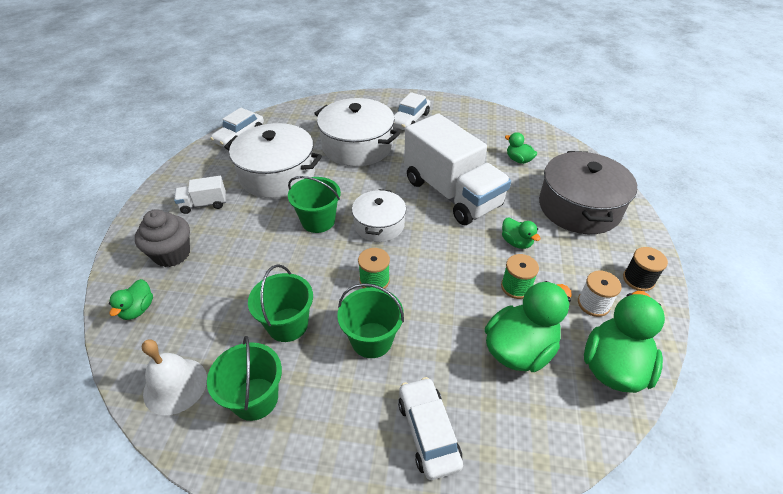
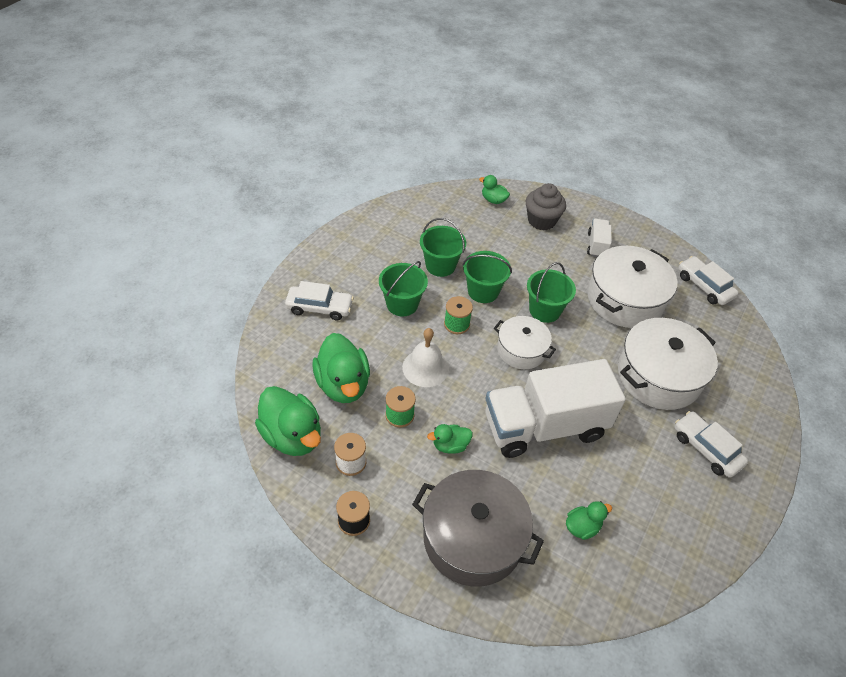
camera: 110 degrees right, 5 degrees up
white bell [142,339,207,415] -> white bell moved to [402,328,449,387]
green bucket [207,336,282,421] -> green bucket moved to [463,251,512,303]

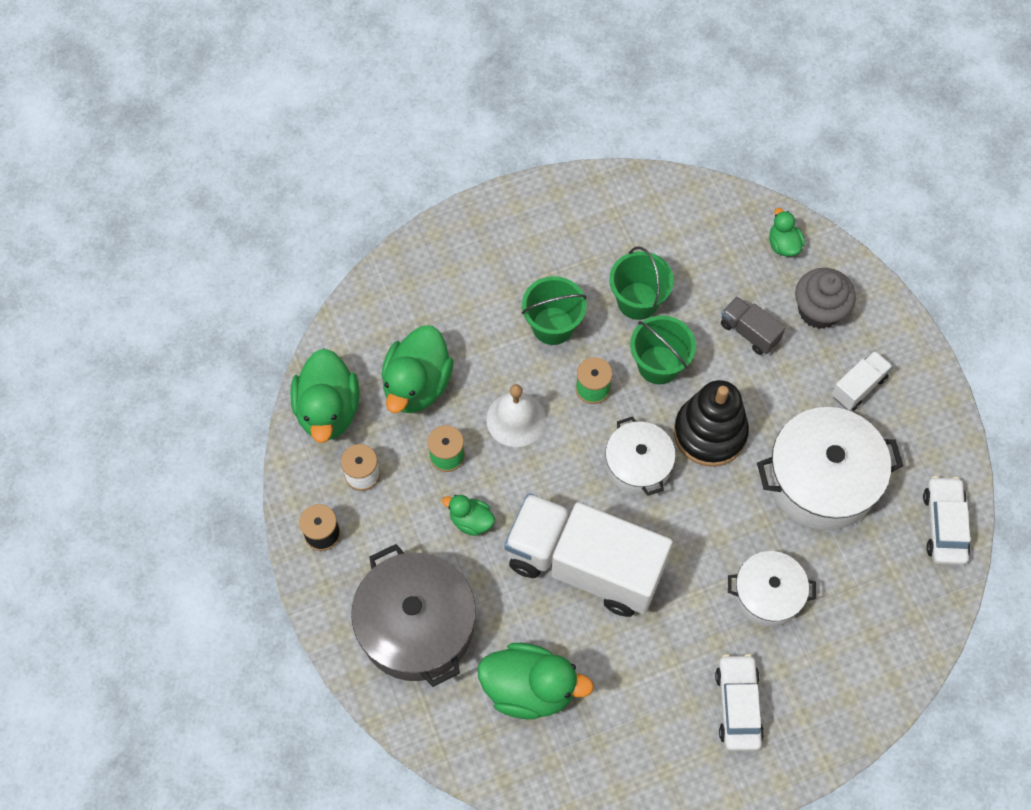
camera: 40 degrees right, 15 degrees up
white car [285,281,354,320] -> none
green bucket [527,262,576,323] -> black stacking toy [674,380,749,467]
green duck [566,501,612,540] -> green duck [478,643,594,719], size x1.95
white pot [618,318,718,410] -> white pot [728,551,816,627], size x0.60
none -> grey truck [721,296,786,355]

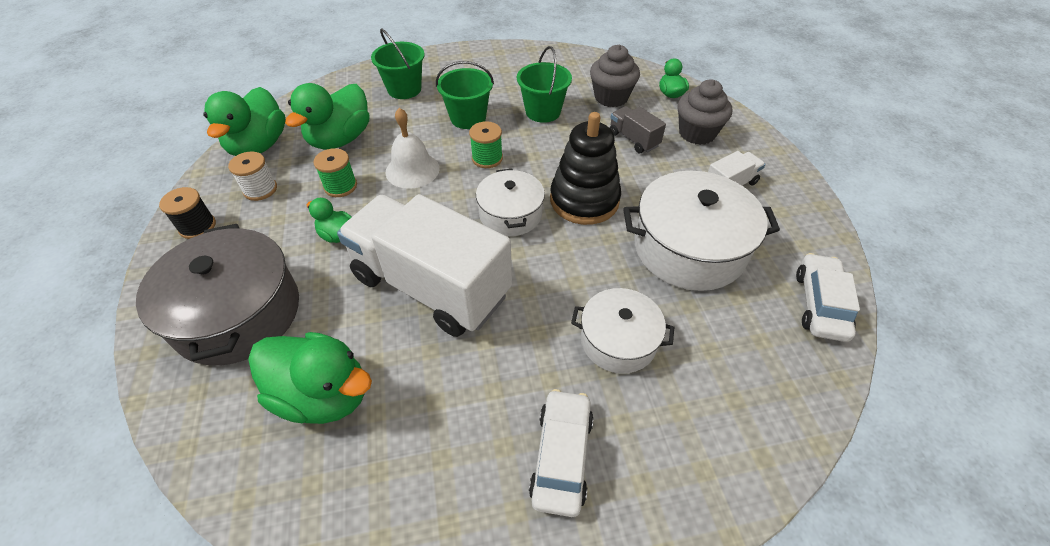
camera: 10 degrees right, 15 degrees down
green bucket [630,315,696,384] -> green bucket moved to [371,29,424,99]
none -> grey cupcake [590,45,640,107]

